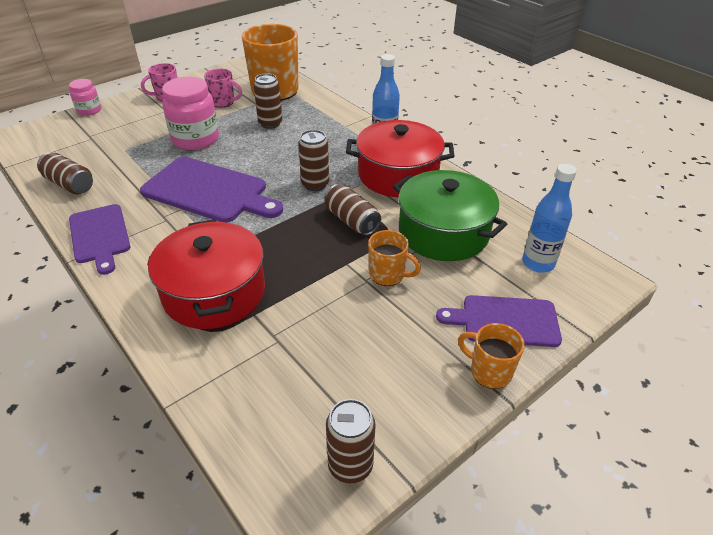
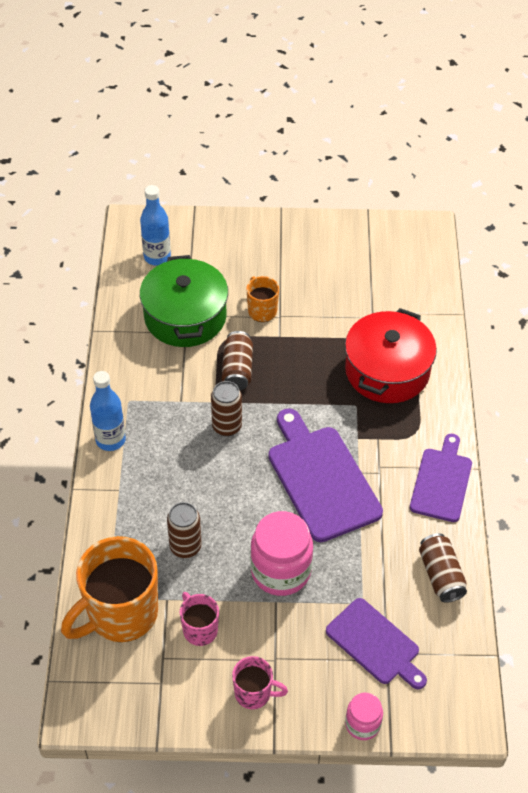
camera: 140 degrees left, 10 degrees up
brown can [326,399,376,483] -> none
red pot [346,120,454,197] -> none
purple cutting board [436,295,562,347] -> purple cutting board moved to [326,598,427,689]
orange mug [458,323,525,389] -> none

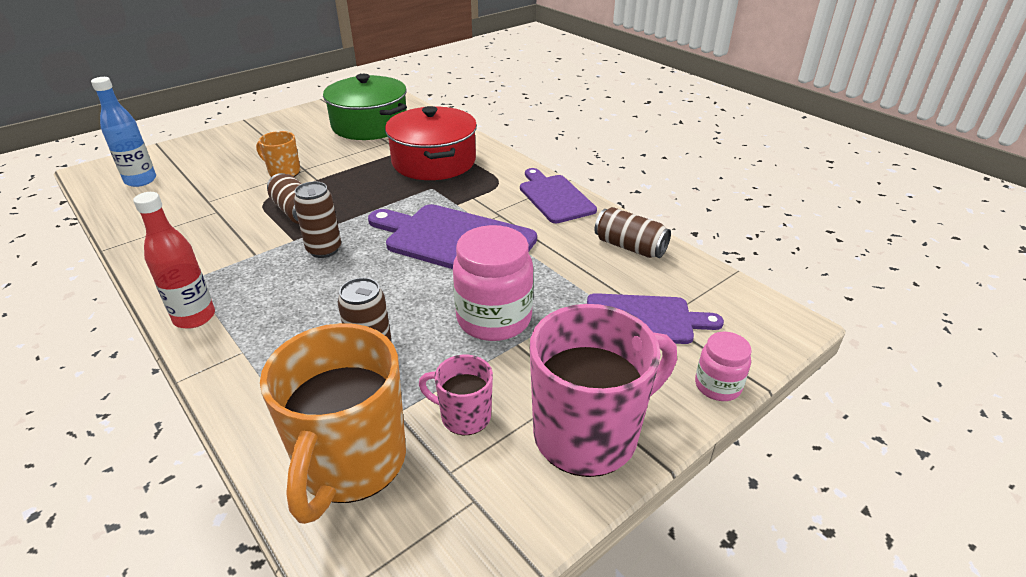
camera: 40 degrees left, 15 degrees down
blue bottle [90,371,126,451] -> red bottle [133,192,215,329]
green pot [140,255,228,347] -> green pot moved to [323,74,407,140]
pink mug [232,656,288,709] -> pink mug [530,304,677,477], size x2.01

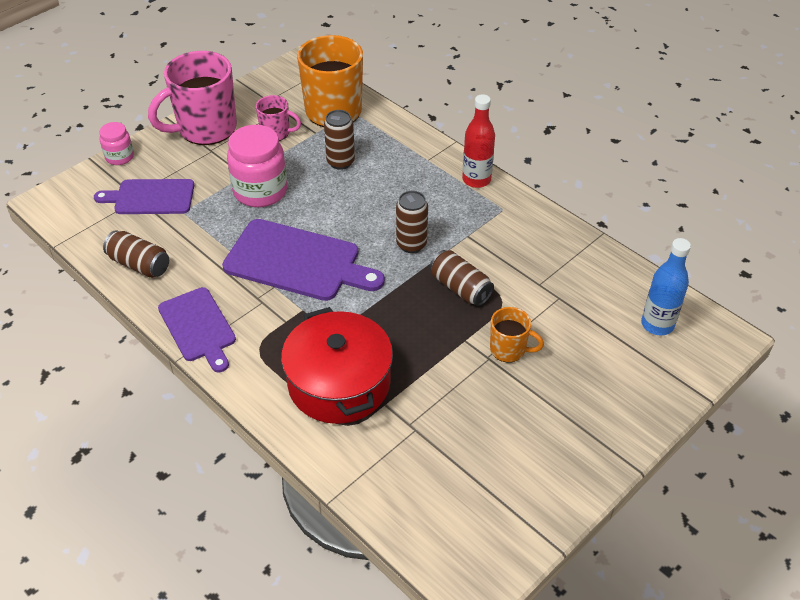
camera: 175 degrees right, 10 degrees up
green pot [323,74,407,140] -> none

